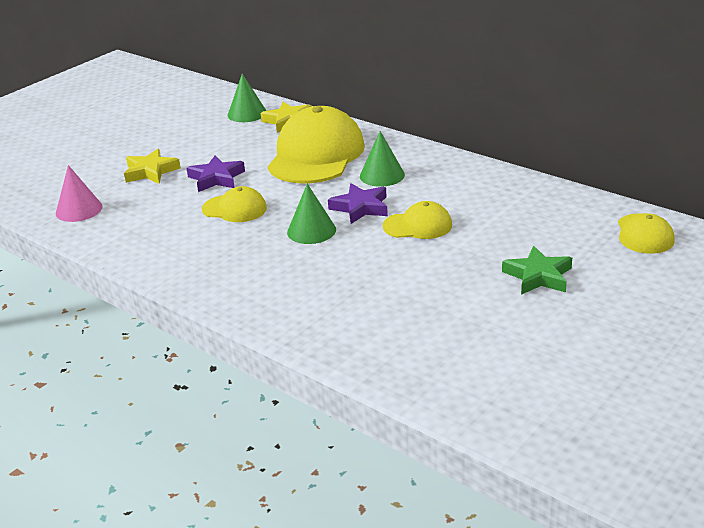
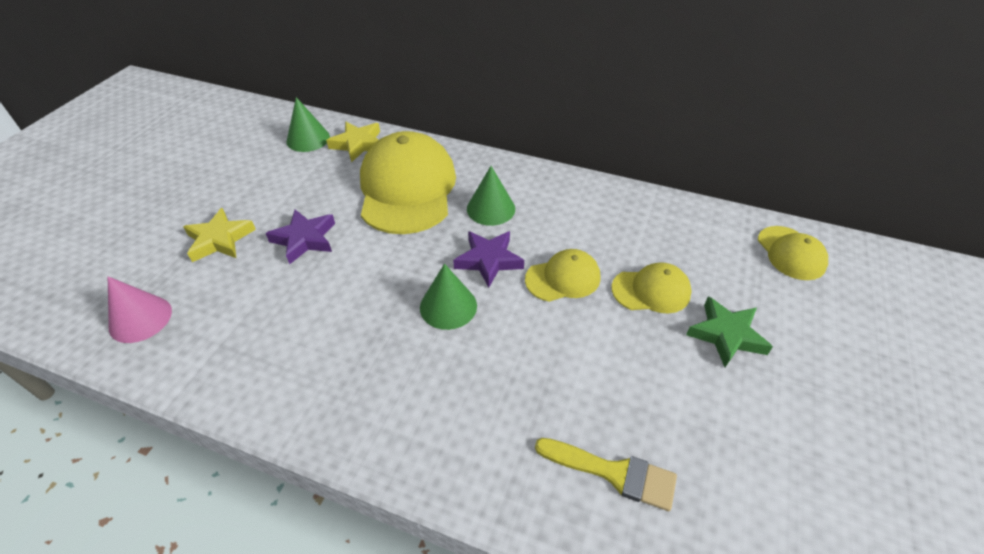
camera: 20 degrees left, 15 degrees up
yellow cap [202,186,267,222] -> yellow cap moved to [611,262,692,313]
none -> yellow brush [535,438,677,511]

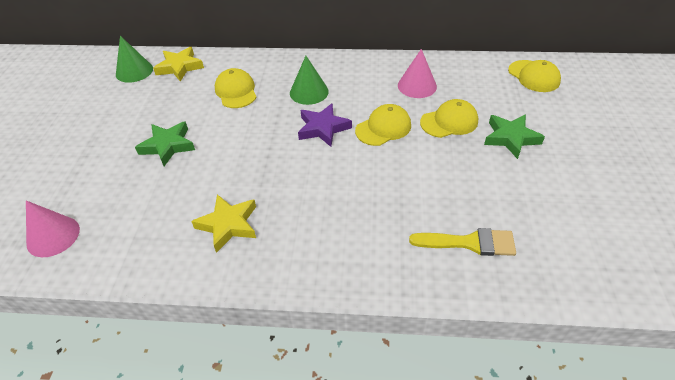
camera: 15 degrees left, 0 degrees up
yellow star [183,208,256,262] -> yellow star moved to [191,194,256,253]
purple star [266,210,335,264] -> green star [135,121,195,166]
yellow cap [360,131,456,234] -> yellow cap [215,68,257,108], size x0.50
green cone [420,264,477,330] -> none
none -> pink cone [398,49,437,98]

